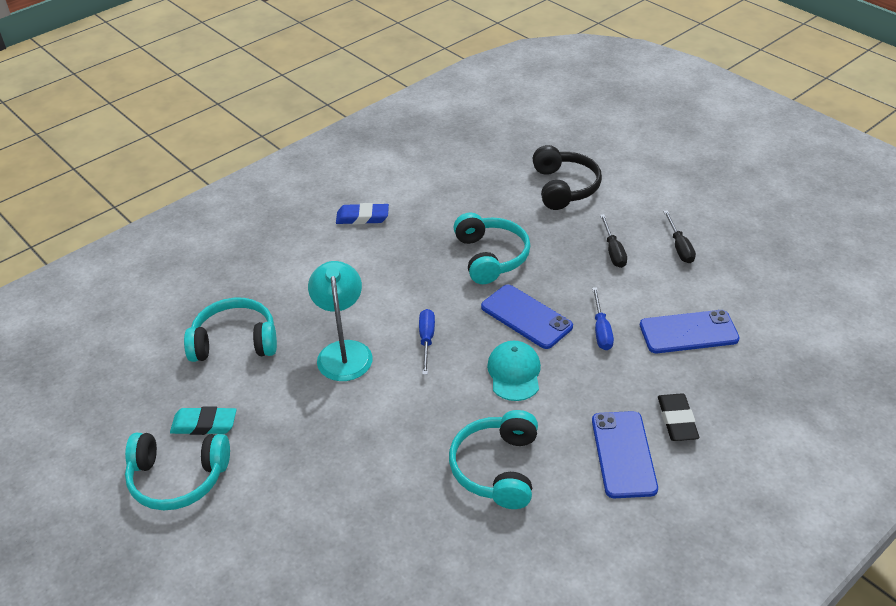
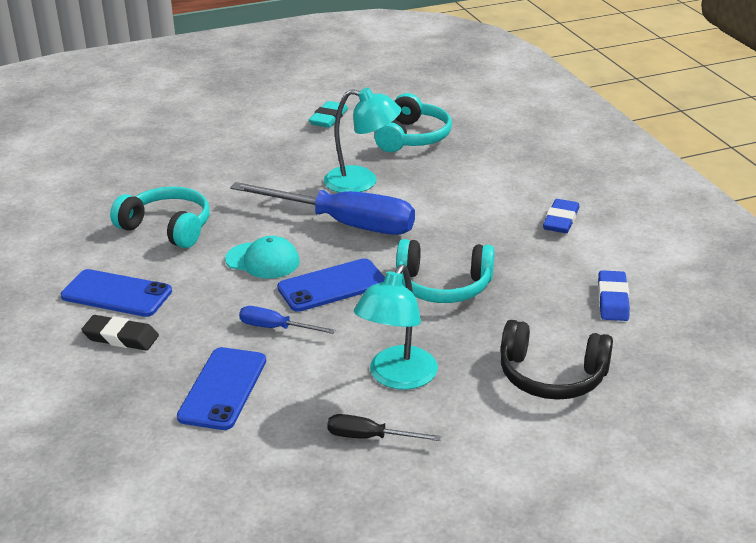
camera: 110 degrees right, 10 degrees down
turquoise headphones [125,433,230,510] -> none
blue screwdriver [419,309,435,375] -> blue screwdriver [230,182,415,235], size x2.24
black screwdriver [600,214,627,268] -> turquoise lamp [354,265,438,390]
none -> blue eraser [598,270,630,321]

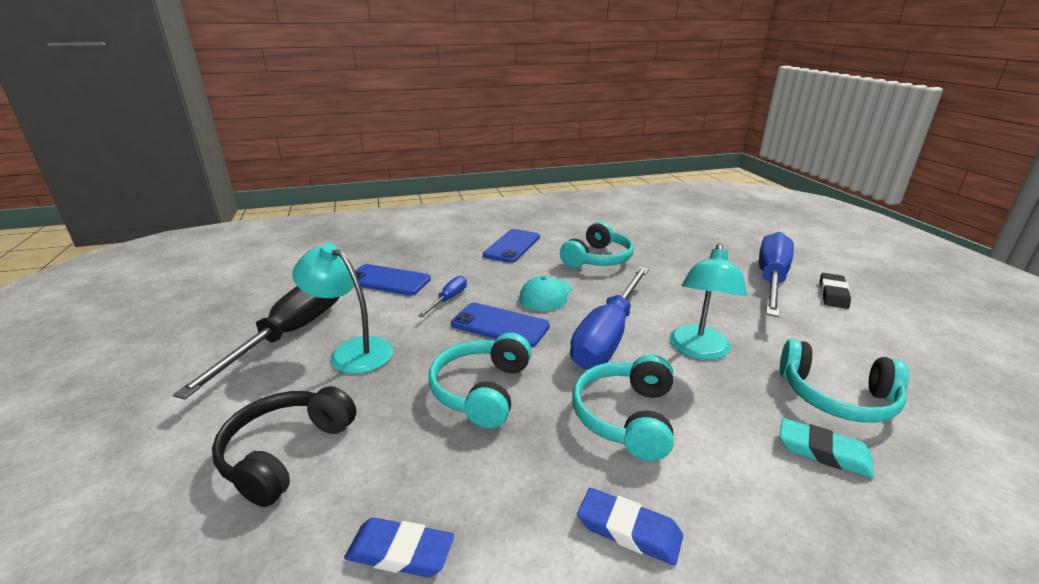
camera: 95 degrees right, 5 degrees down
black eraser [81,315,159,351] -> black eraser moved to [820,273,851,309]
blue phone [277,258,385,312] -> blue phone turned 45 degrees counterclockwise [451,303,550,347]
turquoise eraser [309,101,348,128] -> turquoise eraser moved to [780,418,874,478]
black screwdriver [327,414,441,441] -> black screwdriver [173,286,339,399], size x2.24
none -> turquoise headphones [572,354,674,461]
none -> blue screwdriver [759,232,794,317]

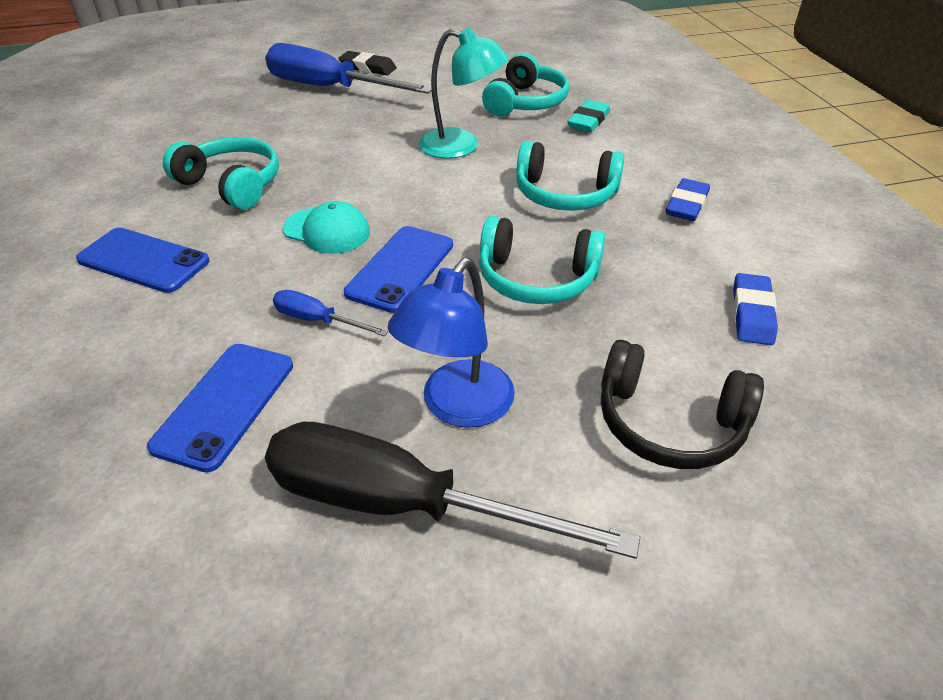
camera: 90 degrees left, 15 degrees up
turquoise lamp [292,243,393,374] -> blue lamp [388,258,515,428]
blue screwdriver [570,266,649,369] -> none

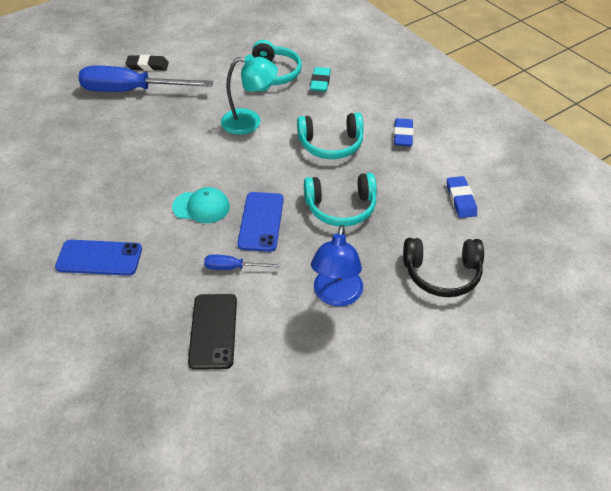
camera: 20 degrees left, 5 degrees up
blue phone [147,344,293,472] -> black phone [188,294,237,370]
turquoise headphones [163,137,279,210] -> none
black screwdriver [265,422,640,559] -> none

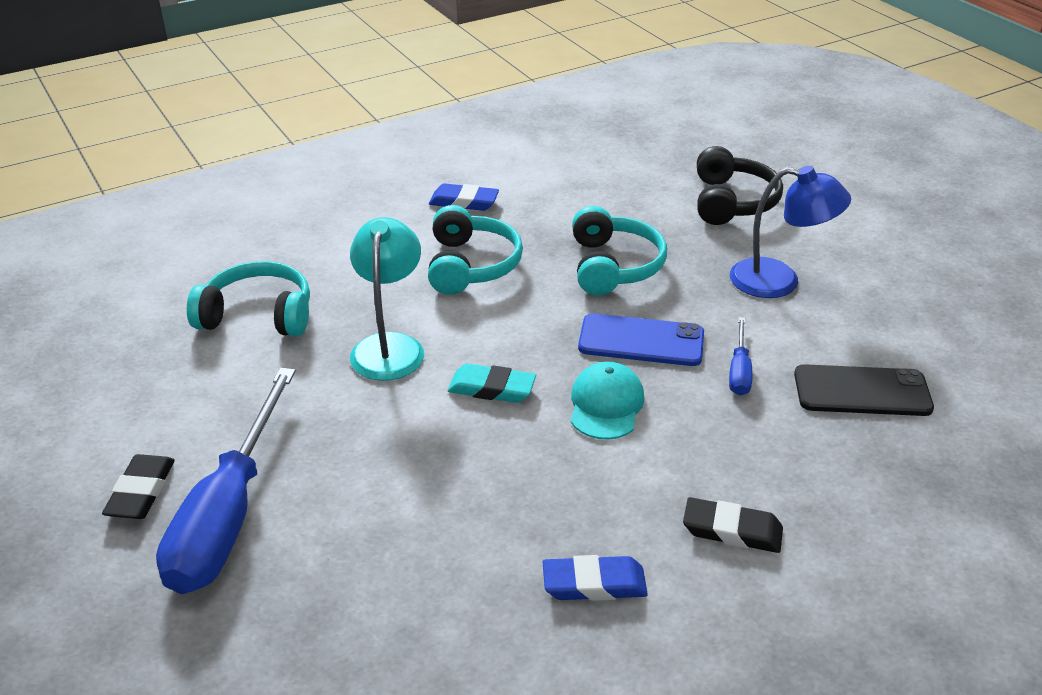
camera: 85 degrees left, 10 degrees down
blue phone [55,240,142,276] -> black eraser [683,497,783,553]
turquoise eraser [310,67,331,92] -> turquoise eraser moved to [448,364,536,403]
blue eraser [447,176,477,218] -> blue eraser moved to [543,555,648,601]

